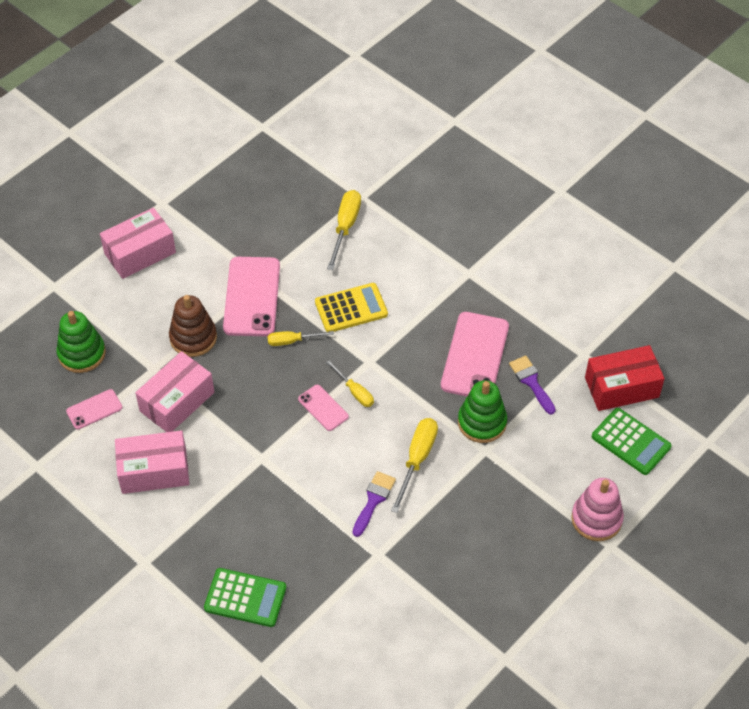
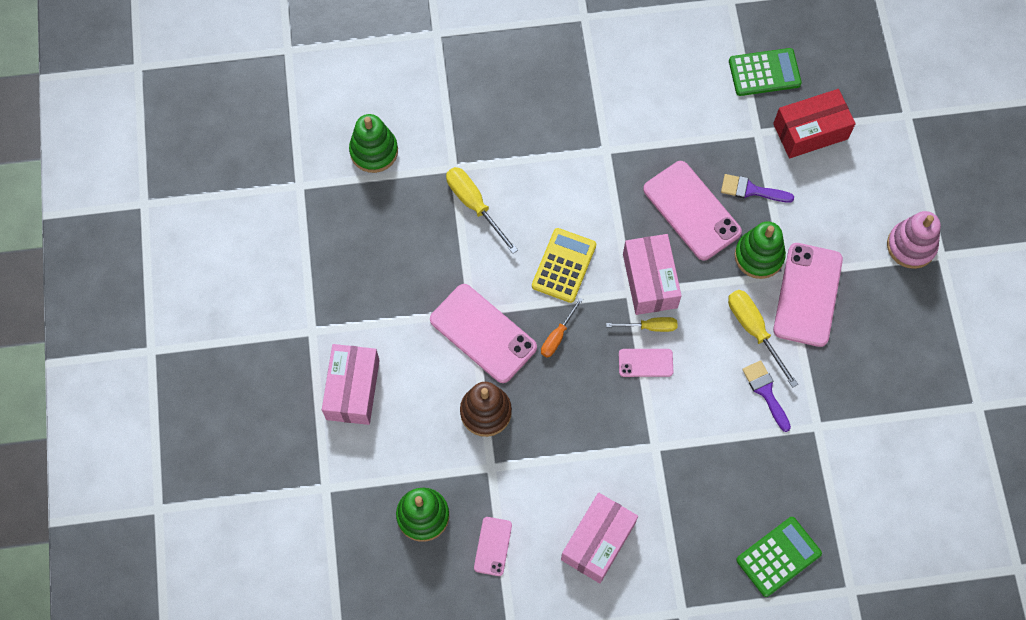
camera: 50 degrees left, 15 degrees up
pink box [135,351,214,432] -> pink box moved to [623,234,682,315]
yellow screwdriver [267,331,334,346] -> orange screwdriver [541,297,583,358]
red box [585,345,665,411] -> red box turned 45 degrees clockwise [773,89,855,158]
green calculator [592,408,672,475] -> green calculator moved to [729,48,802,96]
none -> green stacking toy [349,114,398,173]
none -> pink phone [773,243,843,347]

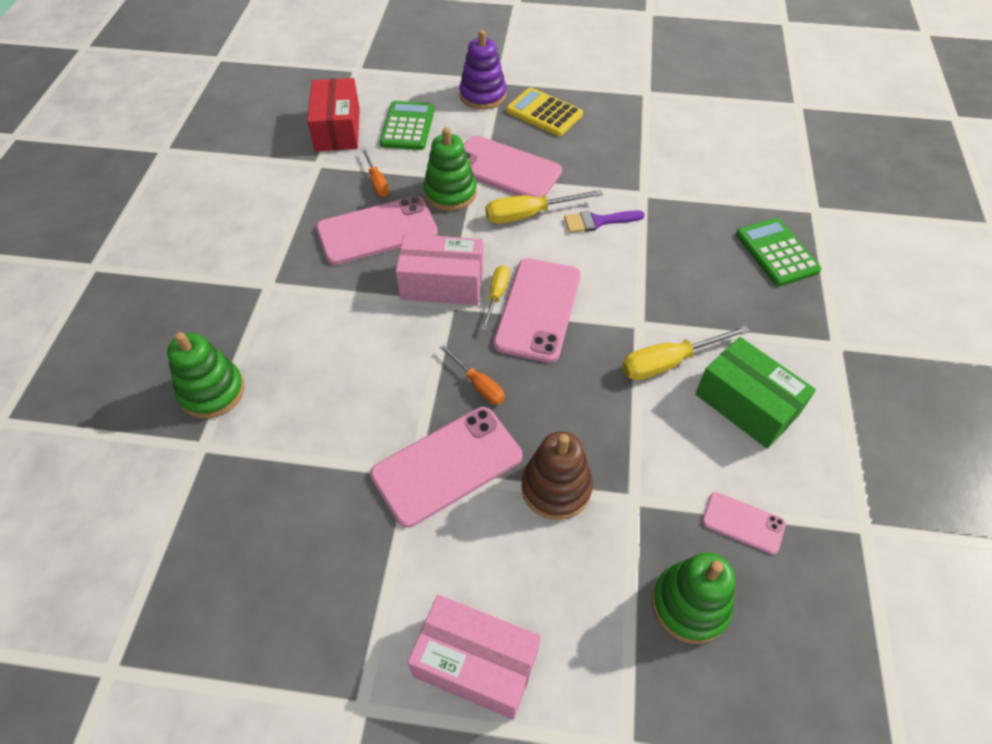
camera: 75 degrees left, 15 degrees down
green stacking toy [349,114,398,173] -> green stacking toy moved to [167,332,244,419]
yellow screwdriver [446,167,518,254] -> yellow screwdriver moved to [622,325,750,380]
yellow calculator [532,228,596,303] -> yellow calculator moved to [506,87,583,136]
pink box [561,492,638,583] -> green box [695,337,816,449]
pink phone [619,349,673,377] -> pink phone [493,258,581,363], size x1.94
purple brush [721,174,794,203] -> orange screwdriver [362,148,389,197]
green calculator [729,48,802,96] -> green calculator moved to [380,101,434,150]
pink stacking toy [887,211,941,269] -> purple stacking toy [459,30,507,110]

